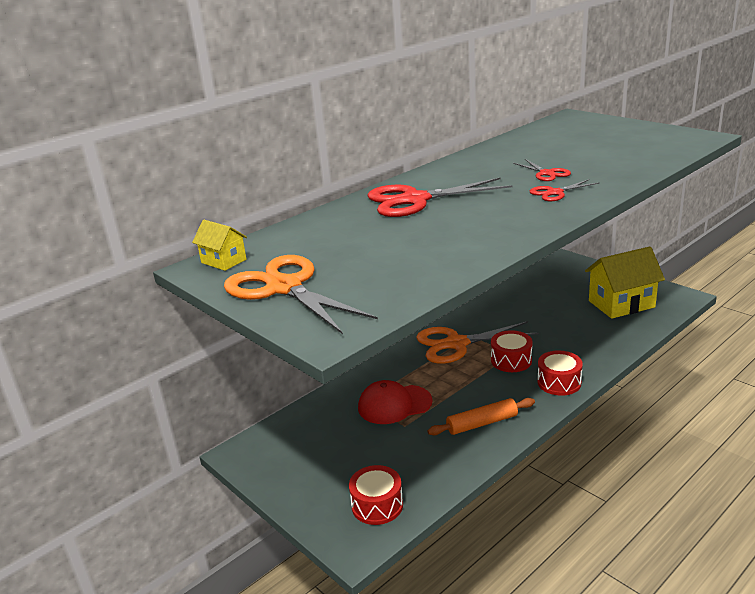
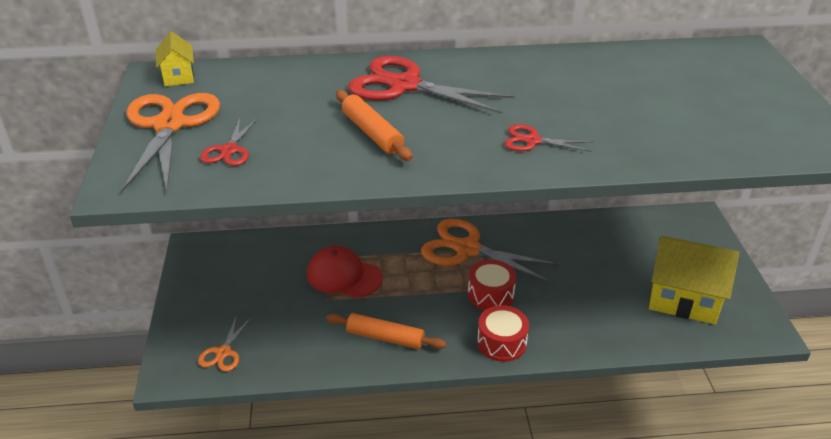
camera: 35 degrees right, 10 degrees up
red drum [349,465,403,525] -> orange scissors [198,315,252,372]
red scissors [513,159,571,181] -> red scissors moved to [200,118,258,166]
none -> orange rolling pin [336,90,412,161]

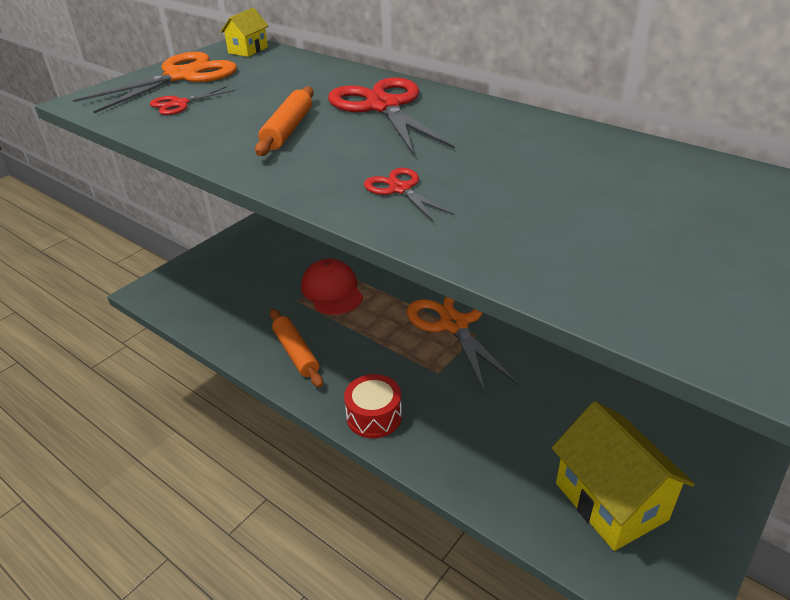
camera: 45 degrees right, 0 degrees up
orange scissors [198,315,252,372] -> none
red drum [468,260,516,310] -> none

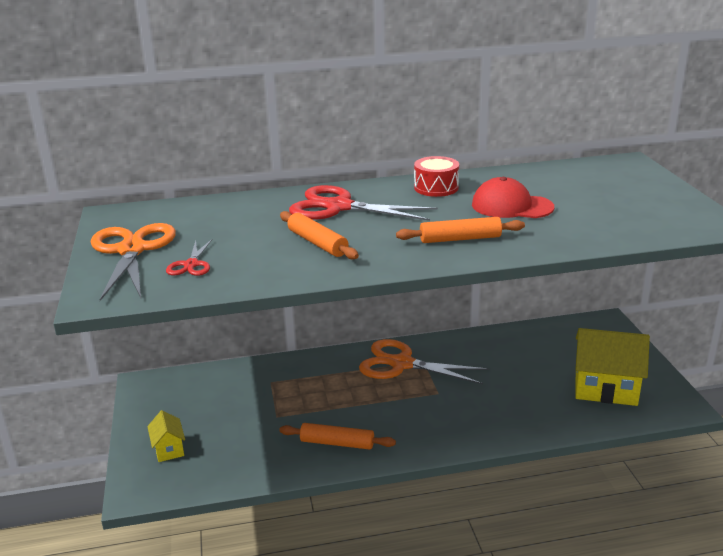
camera: 50 degrees left, 10 degrees down
yellow house [220,8,269,57] -> yellow house moved to [147,410,185,462]
red cap [301,259,363,315] -> red cap moved to [472,177,554,218]
red drum [344,374,402,438] -> red drum moved to [414,156,459,197]
red scissors [364,168,455,222] -> orange rolling pin [396,217,525,243]

